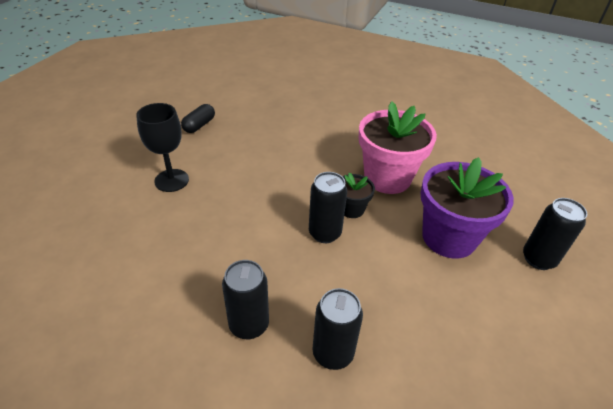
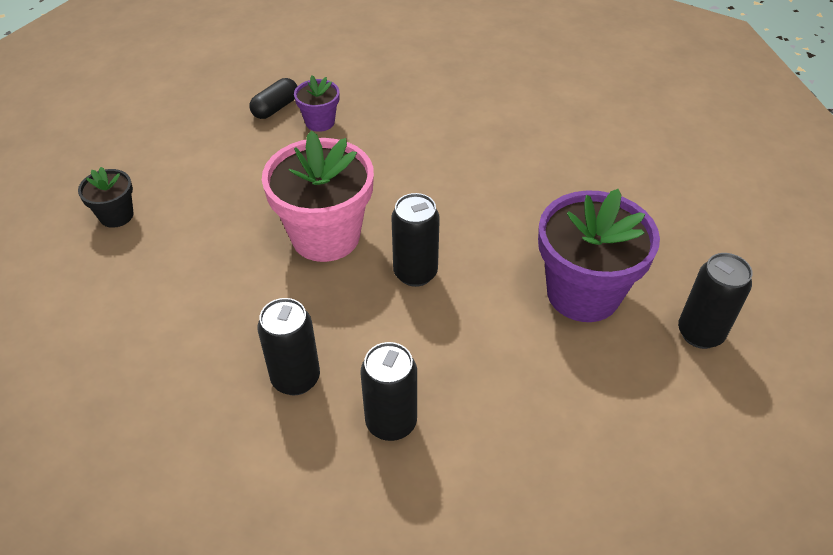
camera: 10 degrees right, 5 degrees up
black goblet [136,103,189,192] -> none
black flower pot [342,172,375,218] -> black flower pot moved to [78,167,133,228]
pink flower pot [359,101,437,194] -> pink flower pot moved to [262,130,374,262]
none -> purple flower pot [294,76,340,132]

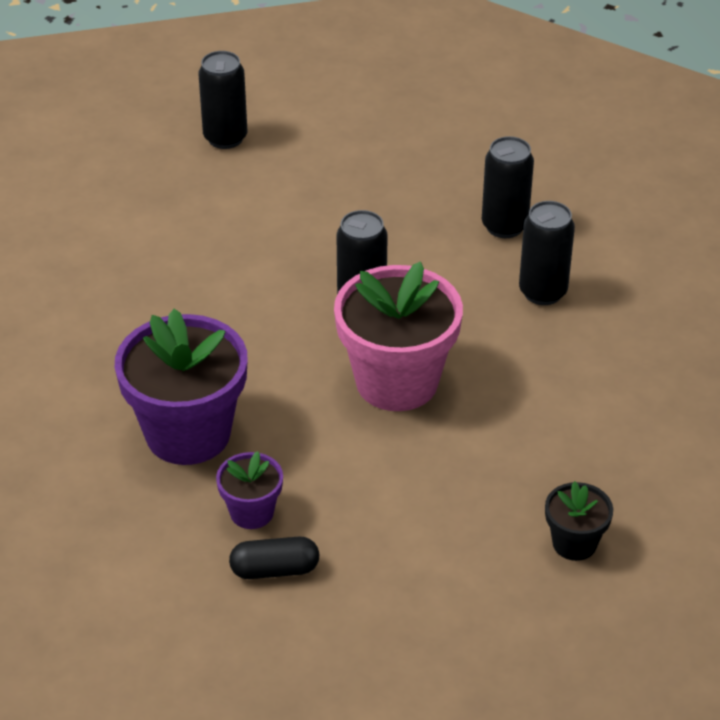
camera: 135 degrees left, 5 degrees down
purple flower pot [538,189,660,322] -> purple flower pot moved to [115,309,248,465]

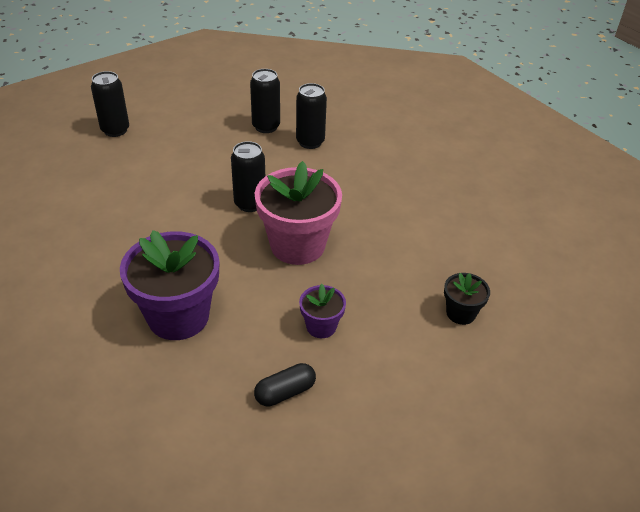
camera: 25 degrees left, 0 degrees up
purple flower pot [216,451,283,529] -> purple flower pot moved to [299,284,346,338]
black can [519,201,575,305] -> black can moved to [250,69,280,133]

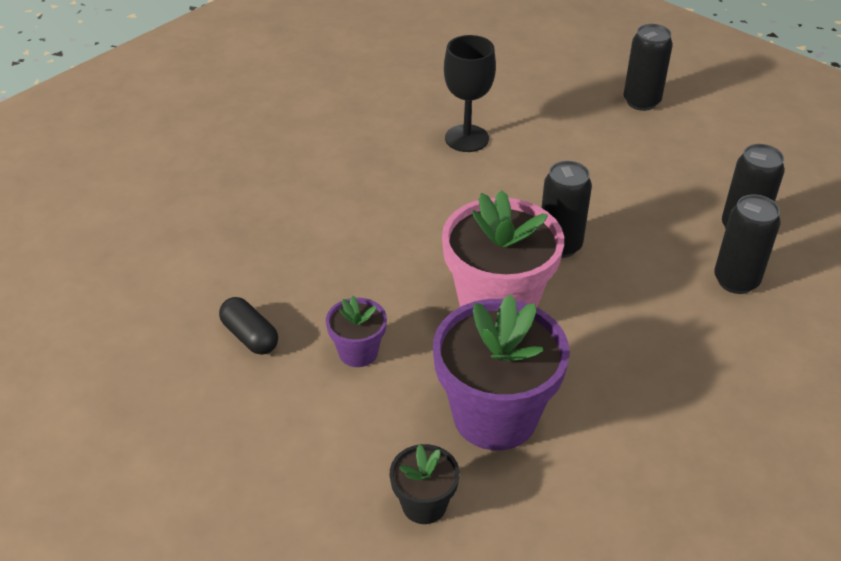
camera: 80 degrees right, 0 degrees up
purple flower pot [120,230,219,340] -> purple flower pot moved to [433,294,570,450]
none -> black goblet [444,35,496,152]

